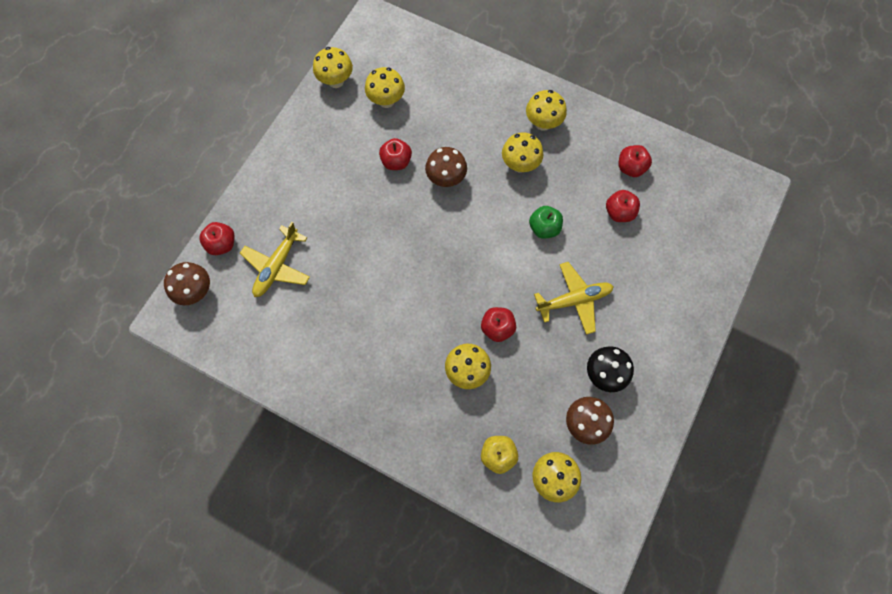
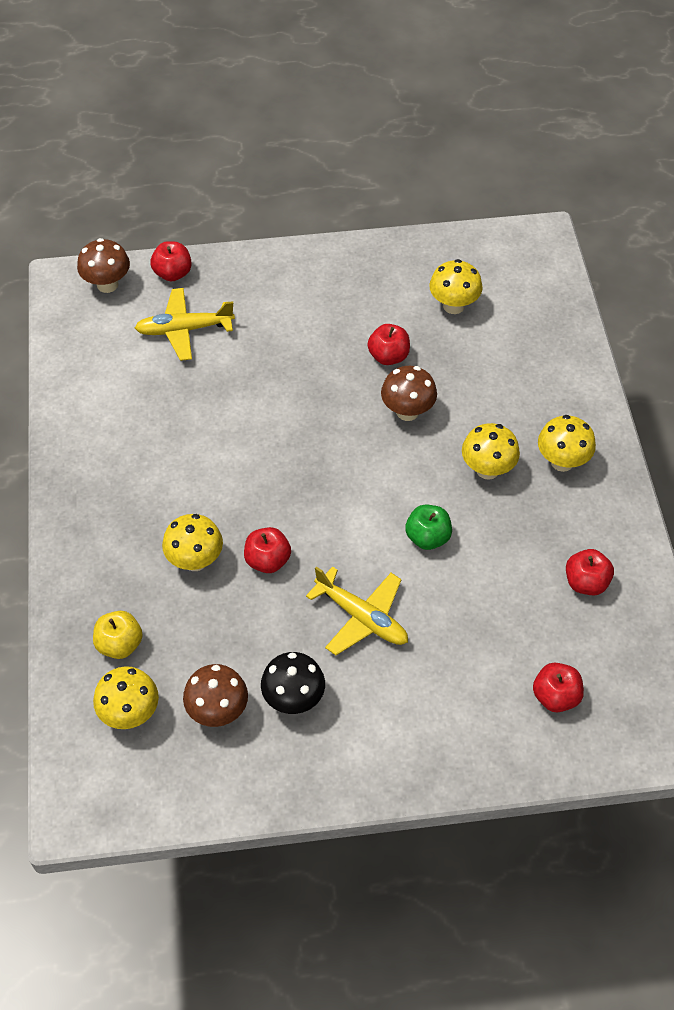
camera: 55 degrees right, 15 degrees down
yellow mushroom [313,47,353,88] -> none
red apple [606,190,640,222] -> red apple moved to [533,663,584,712]

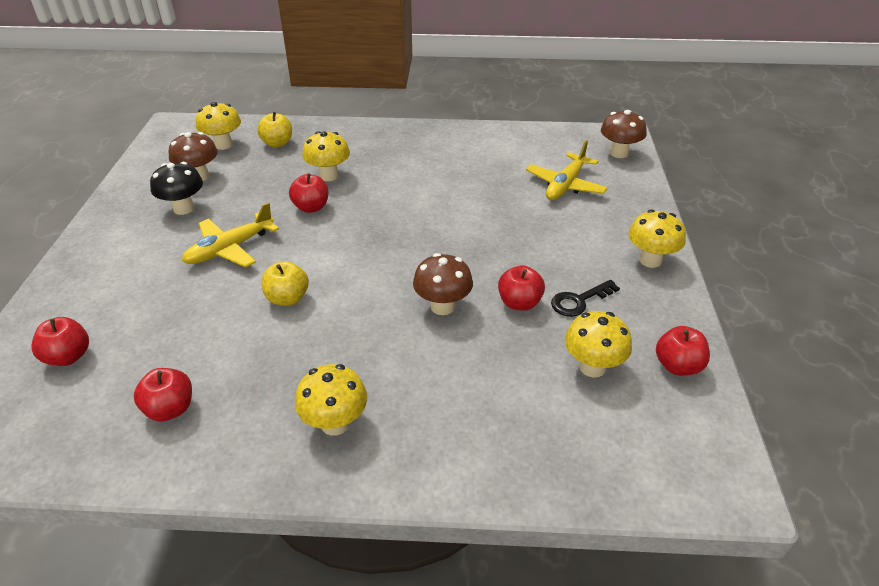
camera: 100 degrees right, 15 degrees down
yellow plane [135,288,235,361] -> yellow plane turned 150 degrees counterclockwise [526,140,608,200]
red apple [150,241,192,281] -> red apple moved to [656,326,710,376]
green apple [405,505,452,550] -> yellow apple [262,261,309,306]
yellow mushroom [462,423,520,480] -> yellow mushroom moved to [628,210,686,268]
none -> black key [551,280,620,317]

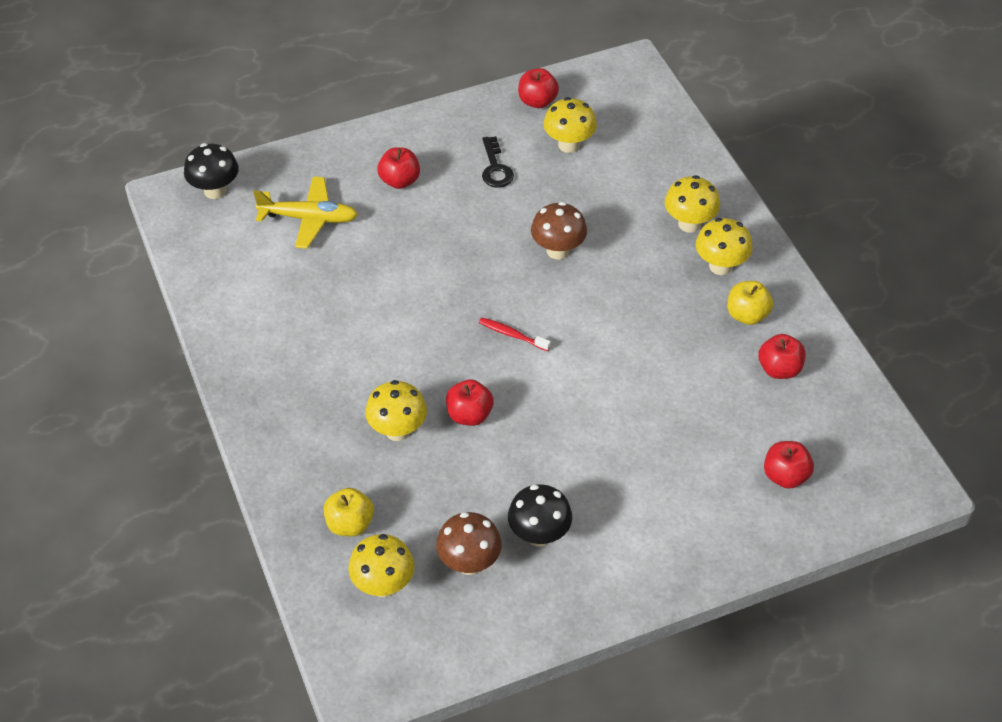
camera: 115 degrees left, 10 degrees up
yellow plane [182,202,279,267] -> none
yellow apple [262,261,309,306] -> yellow apple moved to [727,281,773,325]
red apple [498,265,545,311] -> red apple moved to [377,147,420,189]
black key [551,280,620,317] -> black key turned 45 degrees clockwise [482,136,514,188]
brown mushroom [601,110,647,158] -> black mushroom [184,143,239,199]
yellow mushroom [628,210,686,268] -> yellow mushroom moved to [664,175,720,233]
none -> red toothbrush [479,318,551,351]

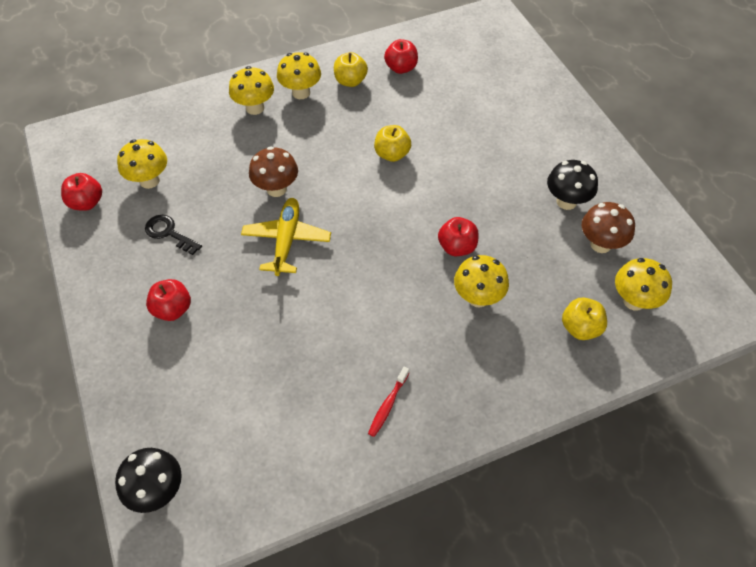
camera: 90 degrees left, 5 degrees up
yellow plane [253,177,358,249] -> yellow plane moved to [241,198,331,276]
red toothbrush [479,318,551,351] -> red toothbrush moved to [368,367,409,437]
black key [482,136,514,188] -> black key turned 135 degrees counterclockwise [145,215,202,255]
red apple [764,441,814,489] -> none
none -> yellow apple [374,125,411,162]

